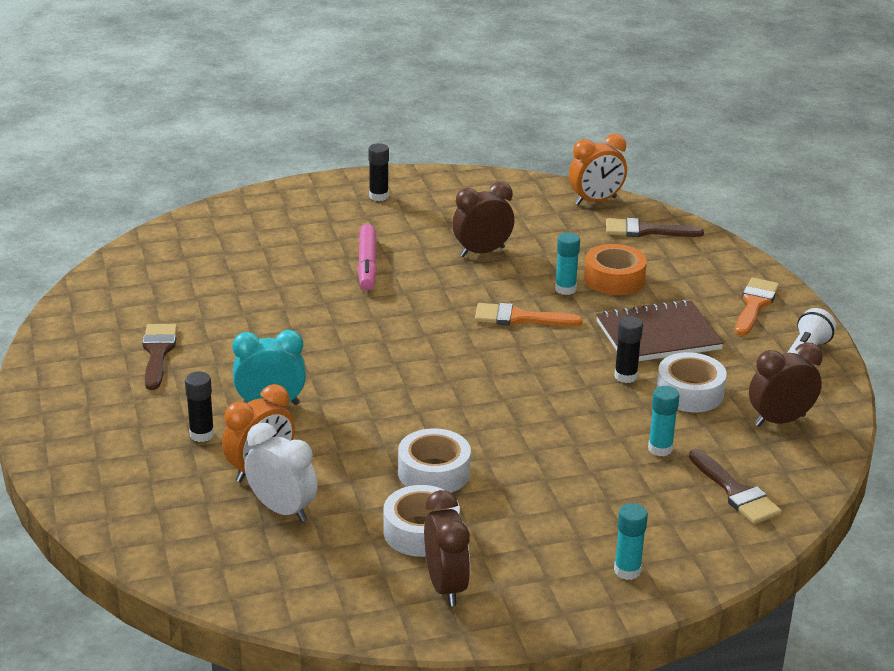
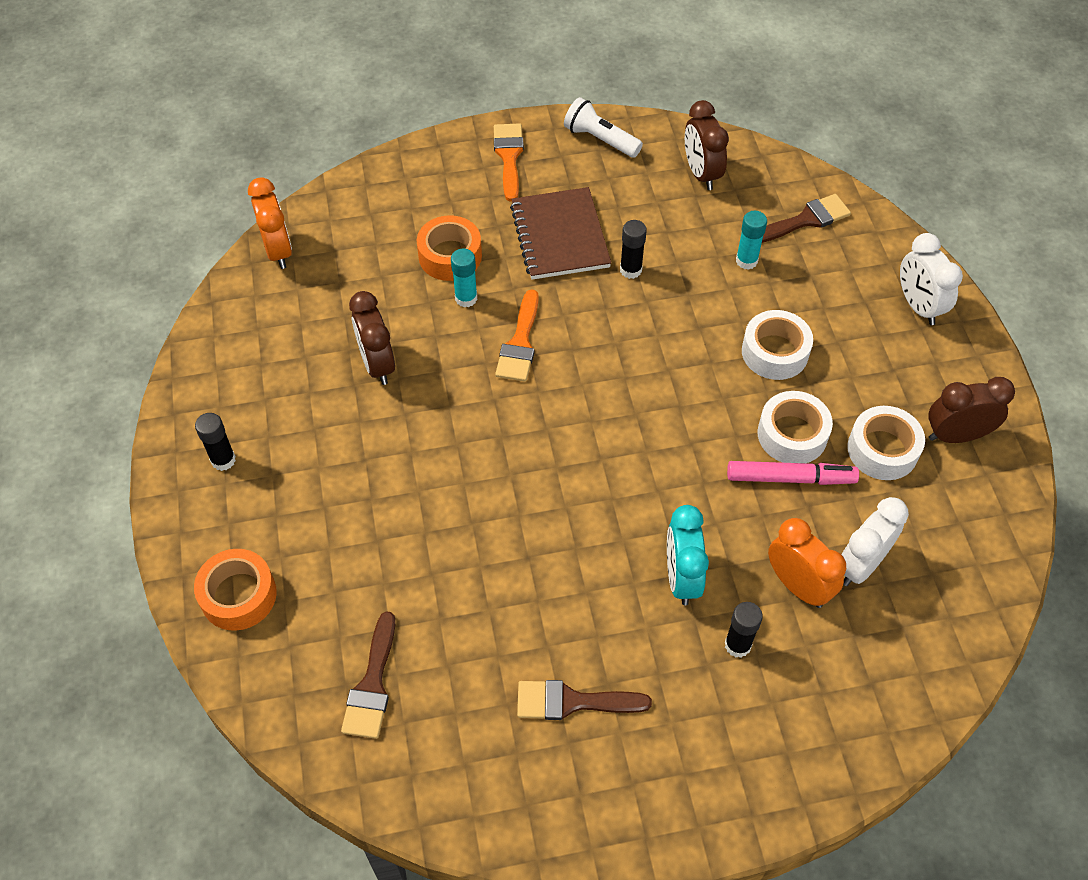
camera: 85 degrees left, 25 degrees up
pink marker [358,224,377,290] -> pink marker moved to [727,461,859,485]
brown brush [606,218,704,237] -> brown brush moved to [341,611,395,739]
turquoise glue stick [614,503,648,580] -> white clock [900,233,963,325]
white tape [657,352,727,412] -> white tape moved to [742,310,813,380]
orange brush [735,277,779,336] -> orange brush turned 60 degrees clockwise [494,123,524,202]
none -> orange tape [194,549,277,631]

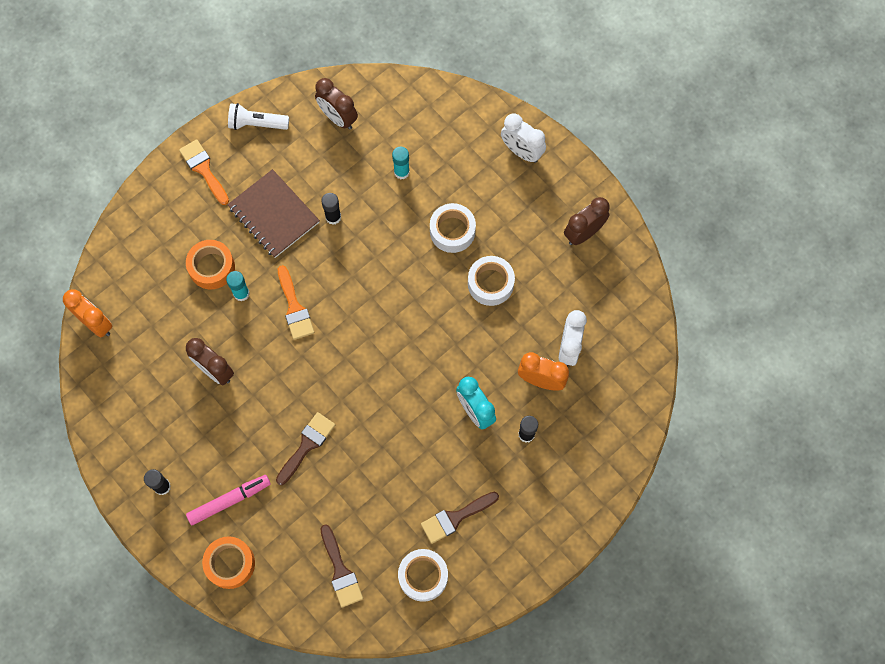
camera: 30 degrees left, 15 degrees up
pink marker [727,461,859,485] -> pink marker moved to [186,475,271,525]
brown brush [762,194,851,243] -> brown brush moved to [276,412,335,485]
white tape [847,406,925,480] -> white tape moved to [398,549,448,602]

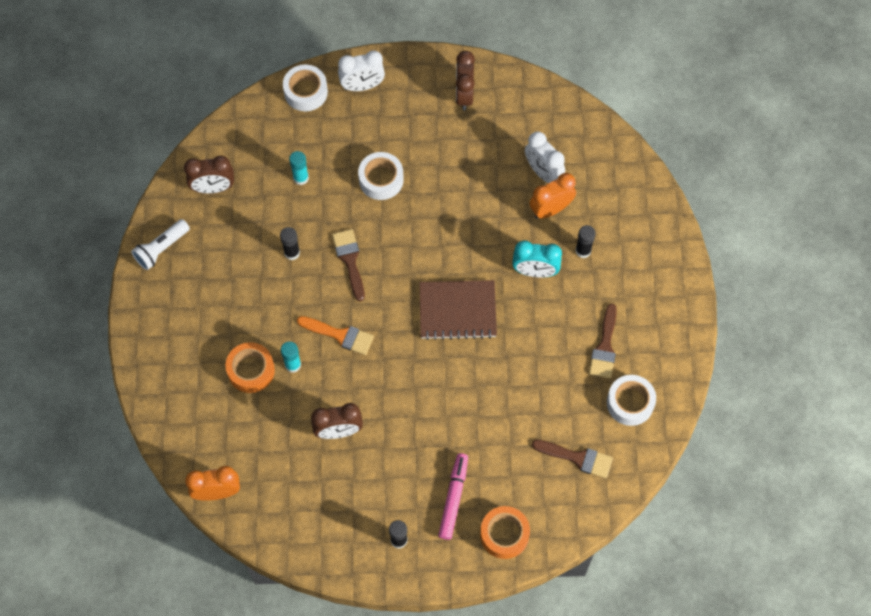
camera: 50 degrees left, 5 degrees down
orange brush [179,139,229,205] -> none
brown notebook [227,169,320,258] -> brown notebook moved to [419,280,497,340]
brown brush [276,412,335,485] -> brown brush moved to [332,229,365,301]
white tape [468,256,515,306] -> white tape moved to [283,65,328,111]

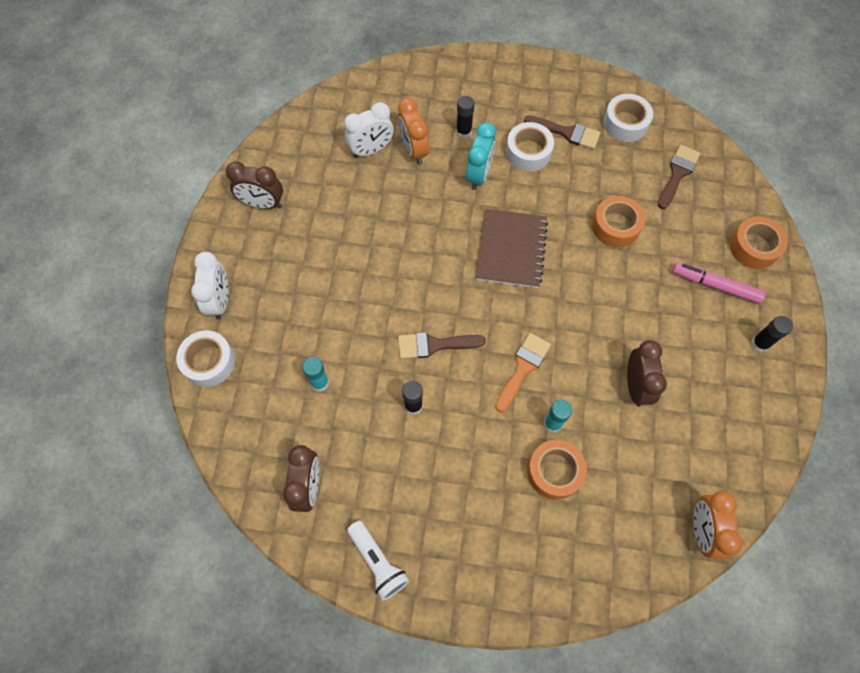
camera: 80 degrees left, 0 degrees up
white tape [358,152,404,200] -> white tape moved to [506,122,554,171]
none -> orange tape [592,196,645,248]

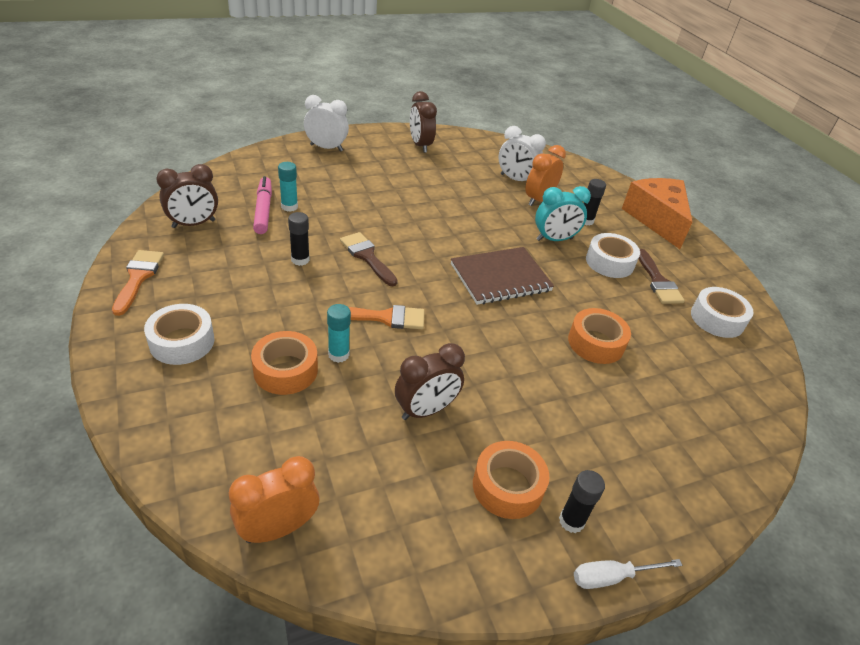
camera: 55 degrees right, 25 degrees down
white tape [176,331,235,387] -> white tape moved to [144,304,214,365]
white clock [191,252,228,319] -> white clock turned 135 degrees counterclockwise [304,95,349,152]
white flashlight [347,521,409,601] -> orange brush [112,250,164,316]
brown brush [658,145,700,209] -> none
pink marker [672,262,766,304] -> pink marker moved to [253,176,272,234]
orange tape [730,217,788,269] -> orange tape moved to [473,441,549,519]
none -> white screwdriver [574,559,682,589]
none -> orange cheese [622,178,693,249]

